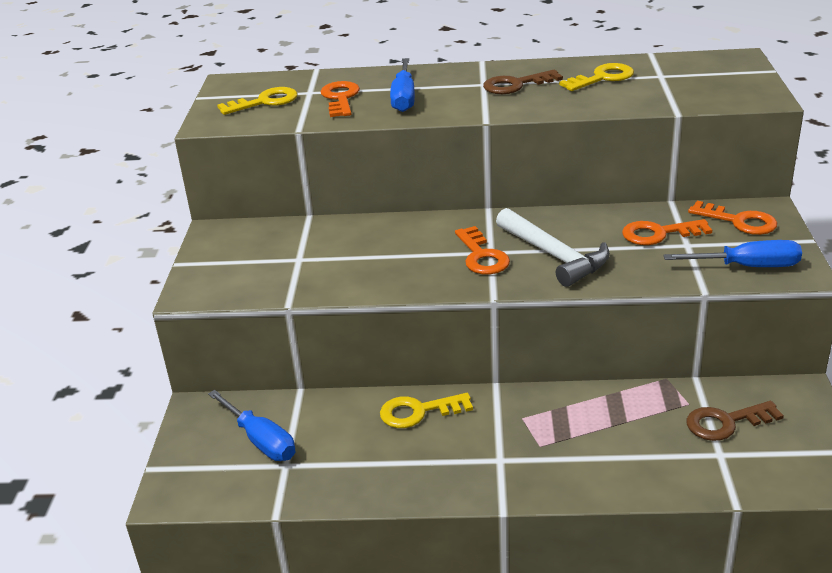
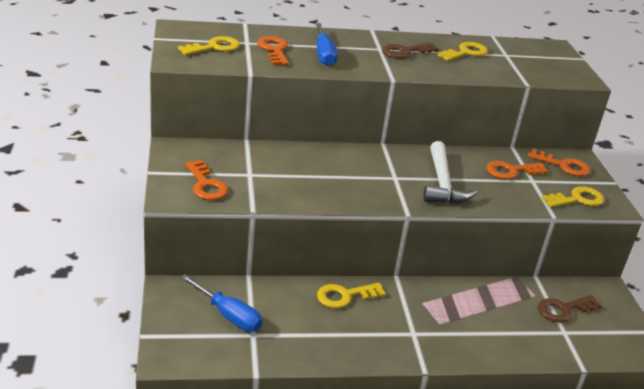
camera: 15 degrees left, 0 degrees up
orange key [455,226,510,274] -> orange key moved to [185,160,228,200]
white hammer [496,208,610,287] -> white hammer turned 45 degrees clockwise [423,141,478,204]
blue screwdriver [663,240,802,267] -> yellow key [542,186,604,207]

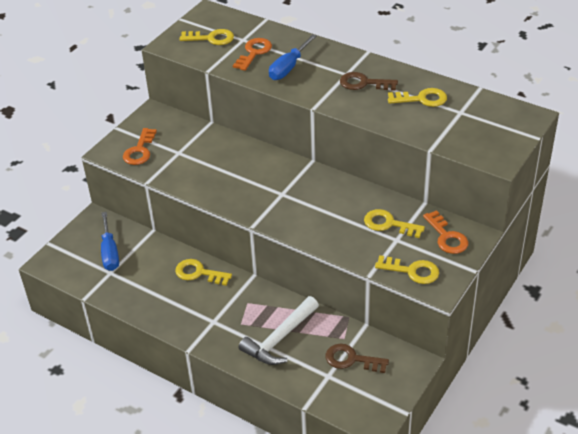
camera: 45 degrees right, 10 degrees up
white hammer [423,141,478,204] -> white hammer moved to [239,296,319,365]
orange key [486,161,548,180] -> yellow key [364,209,425,238]

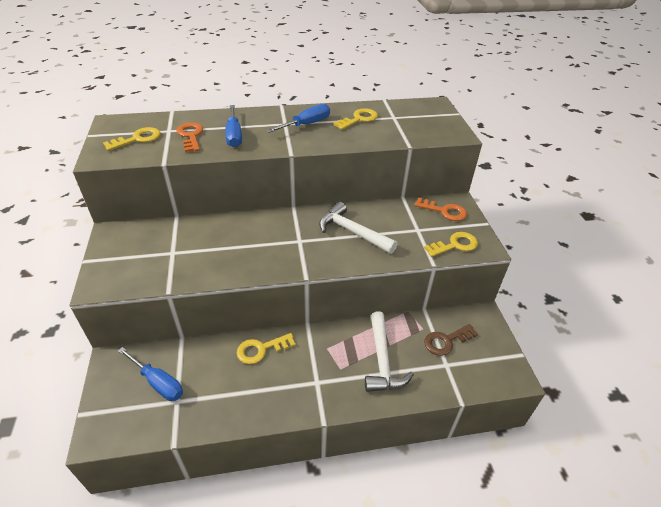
camera: 45 degrees left, 0 degrees up
orange key [123,128,157,165] -> none
brown key [340,72,398,91] -> blue screwdriver [266,104,330,133]
yellow key [364,209,425,238] -> none
none -> white hammer [319,202,398,254]

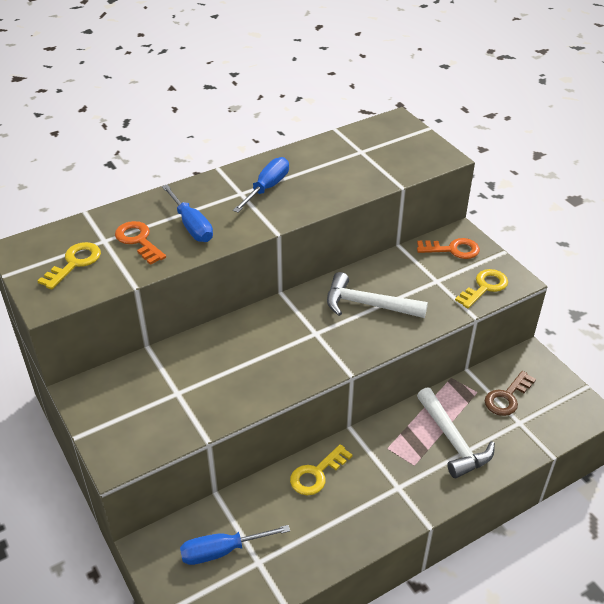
camera: 20 degrees left, 0 degrees up
blue screwdriver [118,347,183,401] -> blue screwdriver turned 150 degrees clockwise [180,525,290,565]
yellow key [334,108,378,130] -> none

